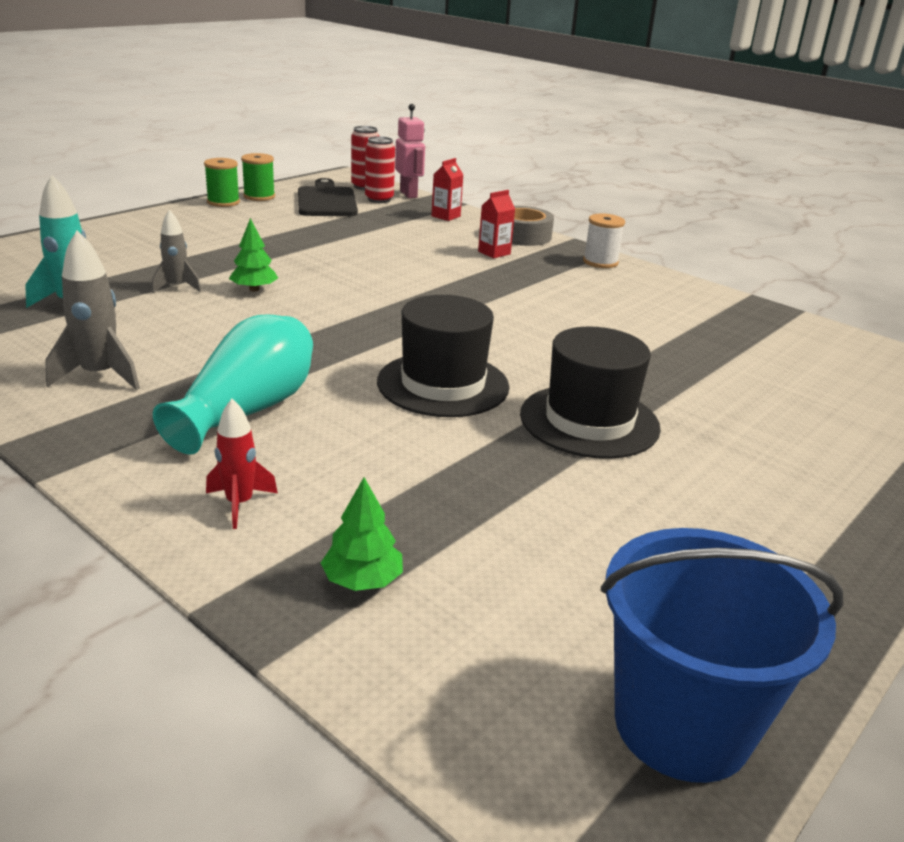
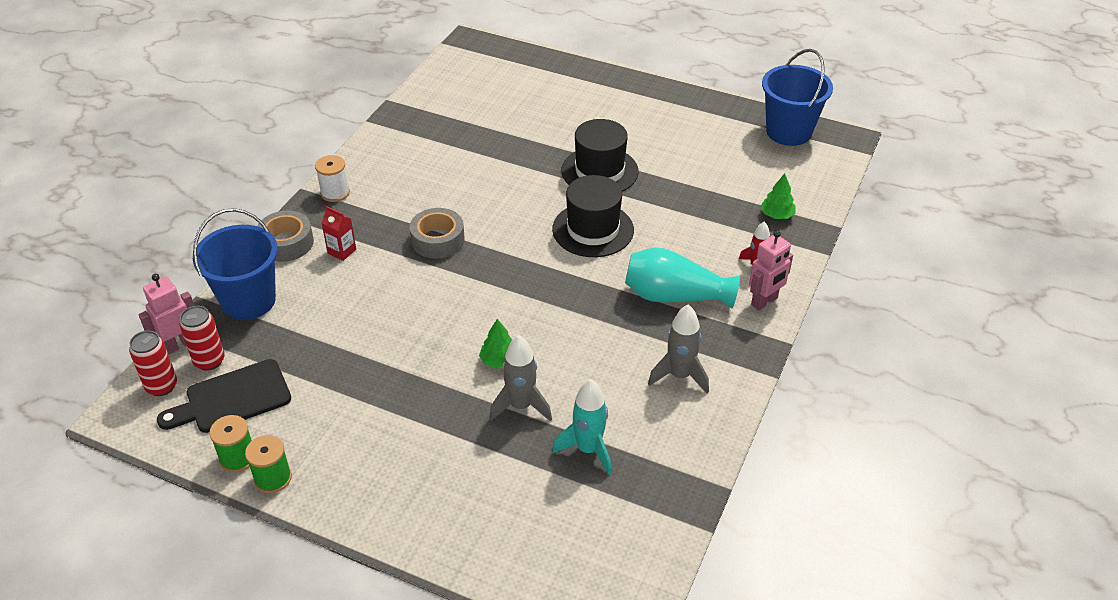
camera: 105 degrees left, 15 degrees up
grey rocket [152,210,202,293] -> grey rocket [489,335,552,422], size x1.54
red carton [432,158,463,221] -> blue bucket [193,208,278,320]
none -> grey tape [409,208,465,259]
none -> pink robot [749,230,793,310]

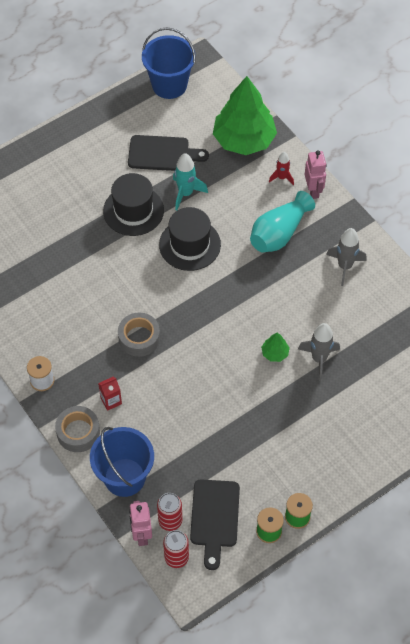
camera: 60 degrees left, 15 degrees up
turquoise rocket [552,379,611,475] -> turquoise rocket moved to [173,153,208,210]
green tree [761,173,796,219] -> green tree [213,76,277,155], size x2.48
none -> black cutting board [128,135,209,171]

